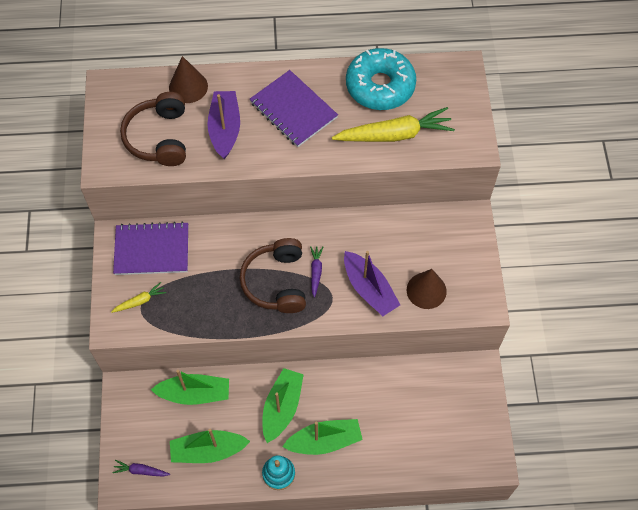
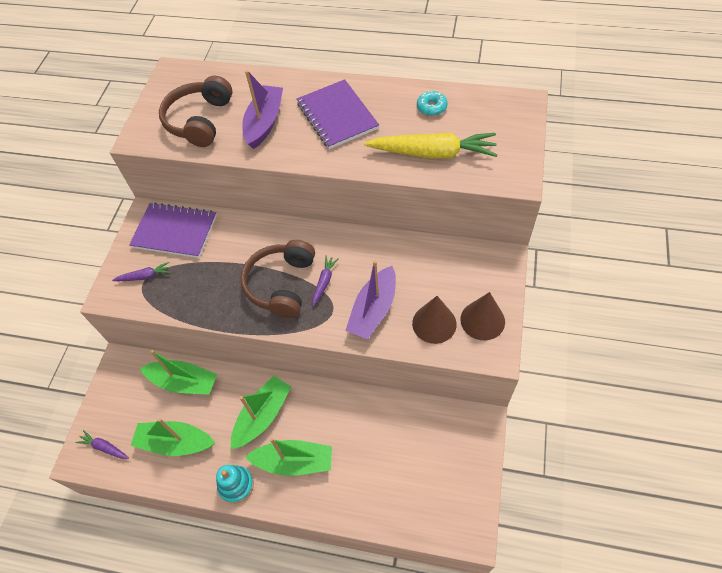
camera: 20 degrees right, 5 degrees down
yellow carrot [111,282,166,313] -> purple carrot [112,262,171,281]
brown cone [169,56,208,103] -> brown cone moved to [461,292,505,340]
purple boat [344,251,400,316] -> purple boat turned 45 degrees clockwise [345,260,396,339]
turquoise donut [346,48,416,110] -> turquoise donut [417,91,448,116], size x0.42

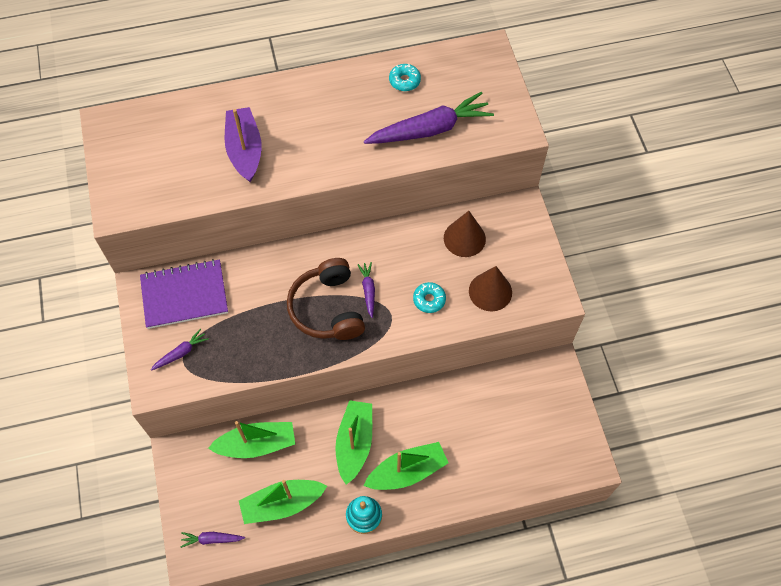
camera: 30 degrees left, 5 degrees up
brown headphones [159,76,233,147] -> none
purple notebook [297,79,379,149] -> none
purple boat [345,260,396,339] -> turquoise donut [413,282,446,313]
yellow carrot [364,133,497,158] -> purple carrot [364,92,494,144]
brown cone [461,292,505,340] -> brown cone moved to [444,211,486,257]

